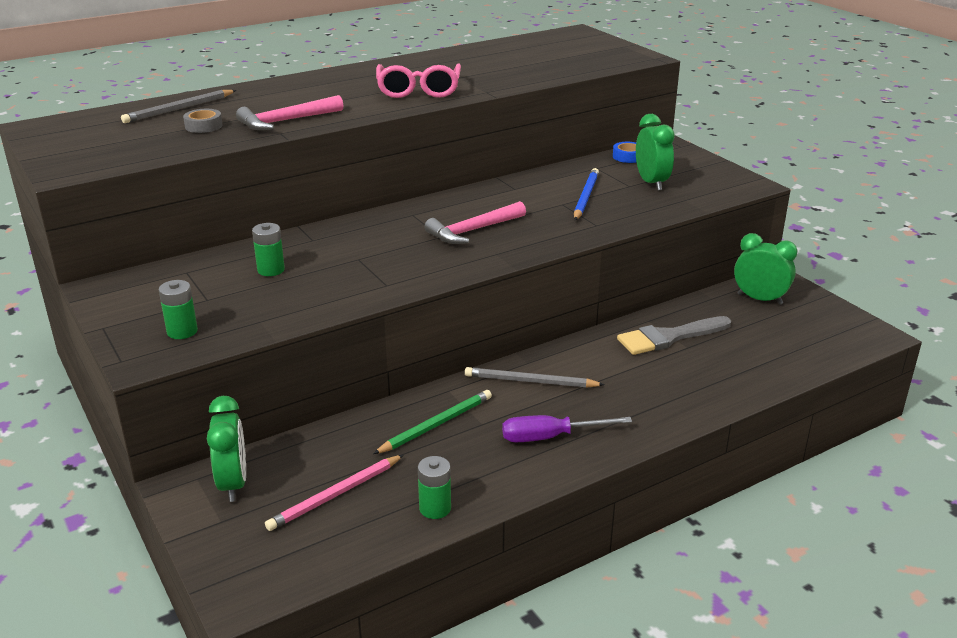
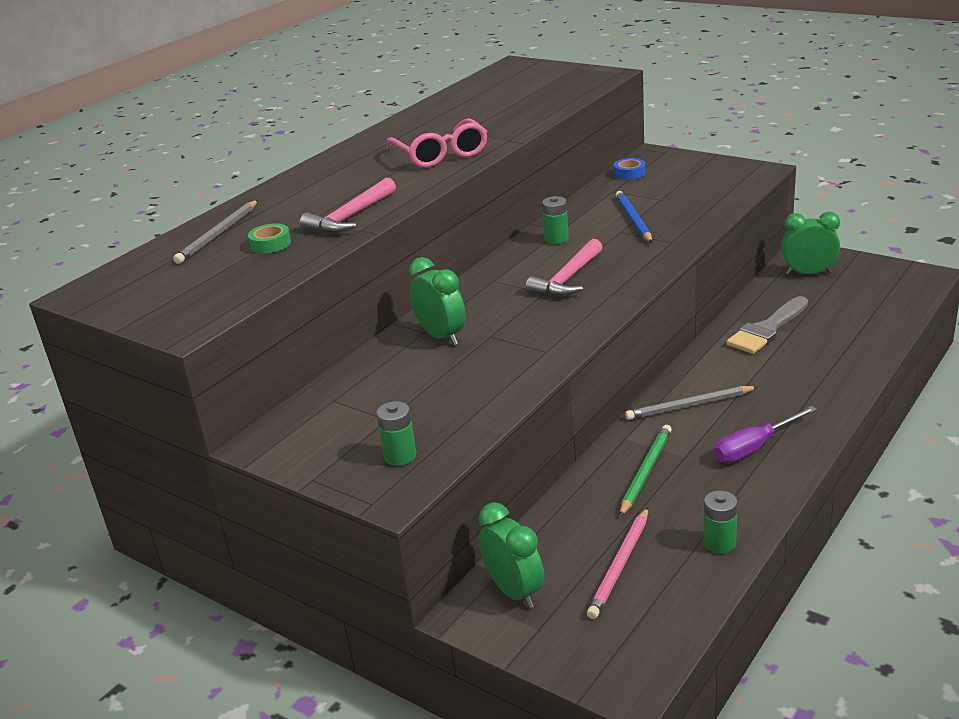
camera: 20 degrees left, 0 degrees up
grey tape [183,109,223,133] -> green tape [248,223,291,253]
green battery [252,223,285,276] -> green battery moved to [542,196,569,244]
green clock [636,114,675,191] -> green clock moved to [409,257,466,345]

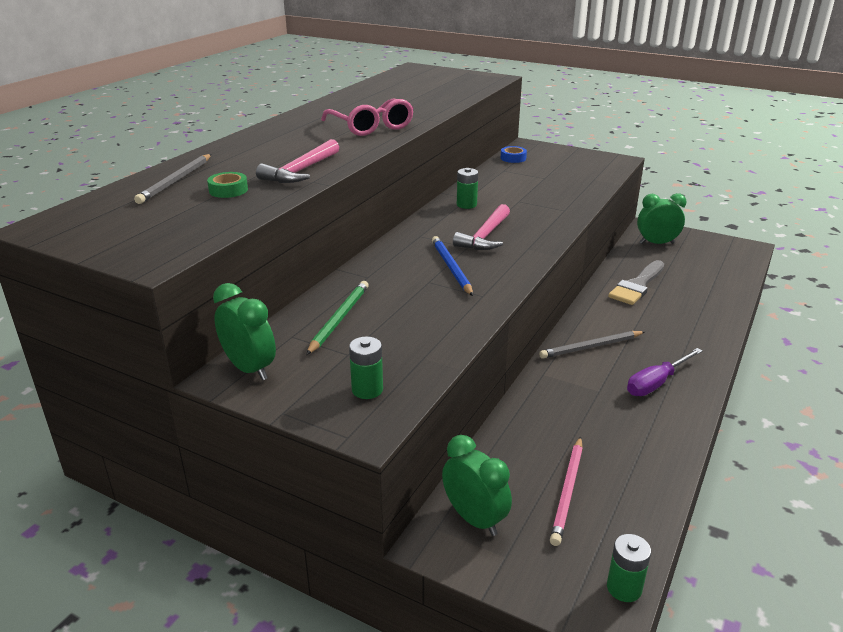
camera: 10 degrees left, 0 degrees up
green clock [409,257,466,345] -> green clock moved to [213,283,276,381]
blue pencil [616,191,652,243] -> blue pencil moved to [432,236,473,296]
green pencil [620,425,672,517] -> green pencil moved to [306,281,369,355]
green battery [703,491,738,553] -> green battery moved to [607,534,651,602]

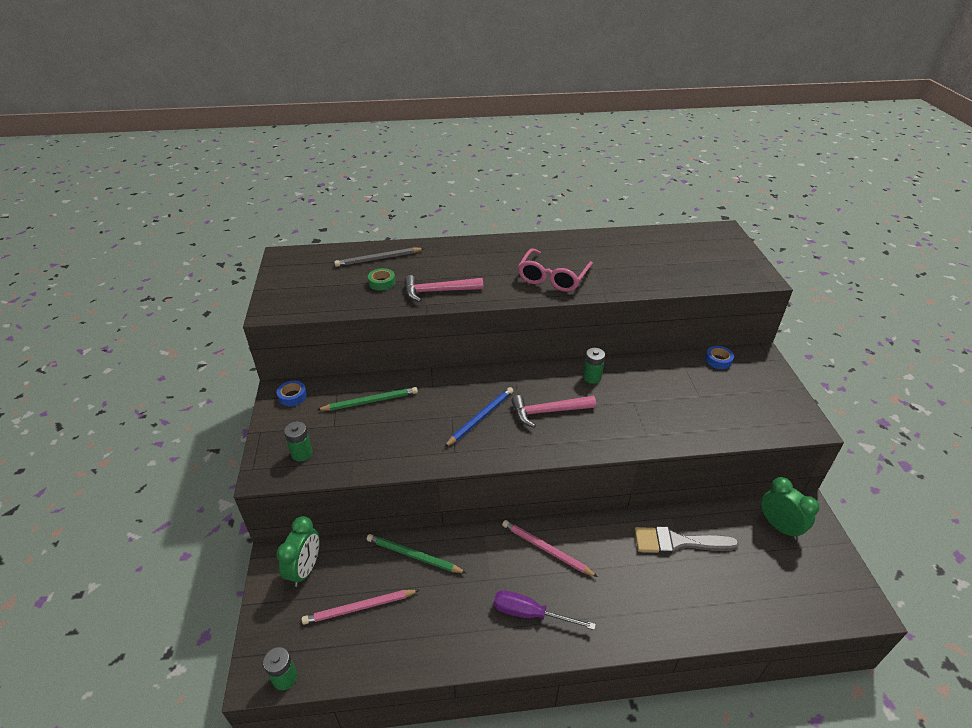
camera: 55 degrees right, 10 degrees up
green clock [213,283,276,381] -> blue tape [277,381,307,406]
grey pencil [539,331,645,359] -> pink pencil [502,520,598,577]
none -> green pencil [367,534,466,573]

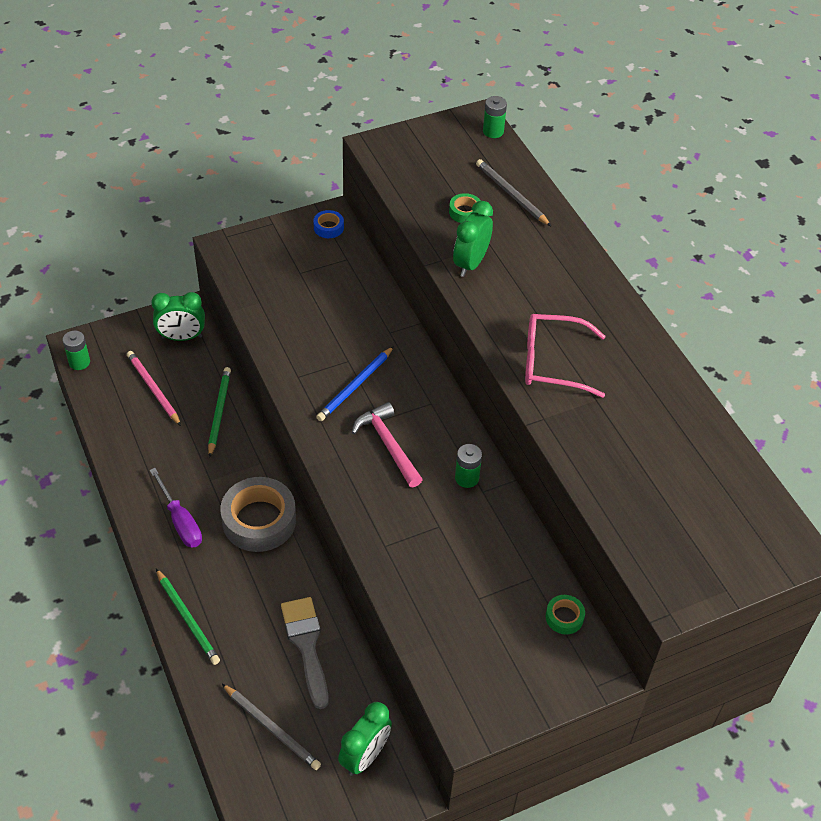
camera: 70 degrees right, 10 degrees up
green battery [284,422,313,461] -> green battery moved to [483,96,507,138]
green pencil [317,387,418,411] -> green pencil moved to [156,569,220,665]
pink hammer [404,275,483,302] -> green clock [453,201,493,277]
blue pencil [444,387,513,447] -> blue pencil turned 105 degrees clockwise [316,346,394,421]
purple screwdriver [494,590,596,630] -> purple screwdriver turned 150 degrees clockwise [150,468,202,547]
pink pencil [502,520,598,577] -> grey tape [220,477,296,552]
blue tape [705,346,734,369] -> green tape [546,595,585,635]
none -> grey pencil [222,684,321,770]

